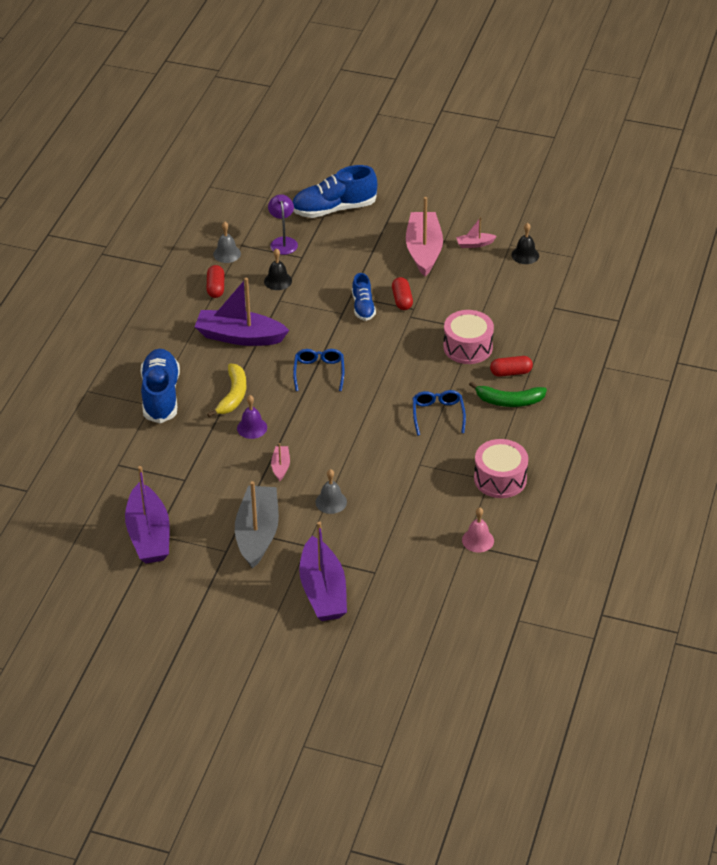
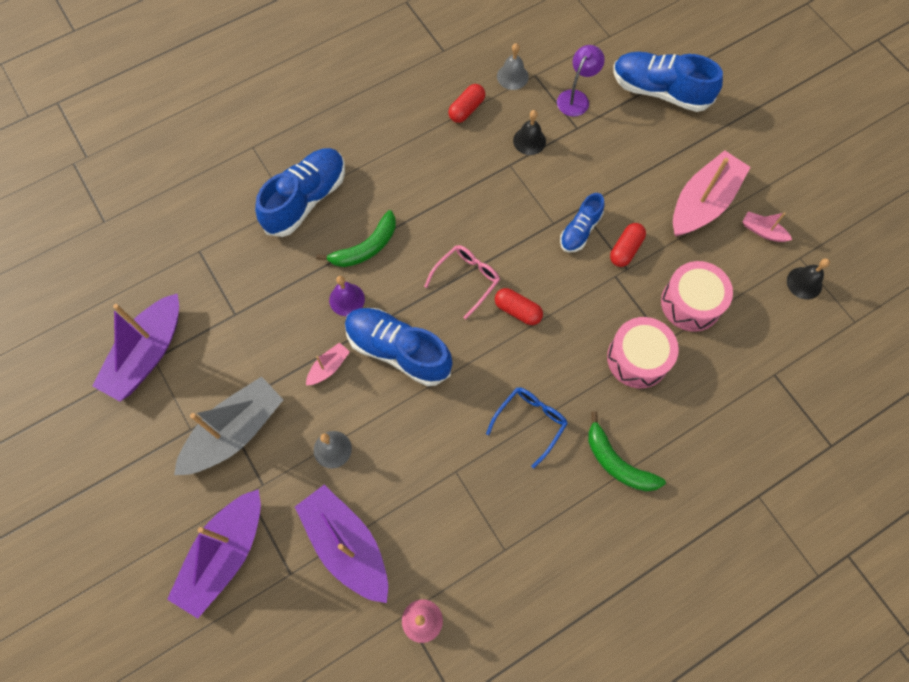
camera: 40 degrees right, 25 degrees up
purple boat [195,278,289,346] -> purple boat moved to [295,485,388,603]
yellow banana [207,364,246,417] -> green banana [316,210,396,267]
blue glasses [293,349,344,391] -> pink glasses [424,245,500,319]
pink drum [474,439,528,498] -> pink drum moved to [661,261,733,332]
red capsule [490,356,533,377] -> red capsule moved to [495,288,543,325]
none -> blue shoe [345,308,453,386]

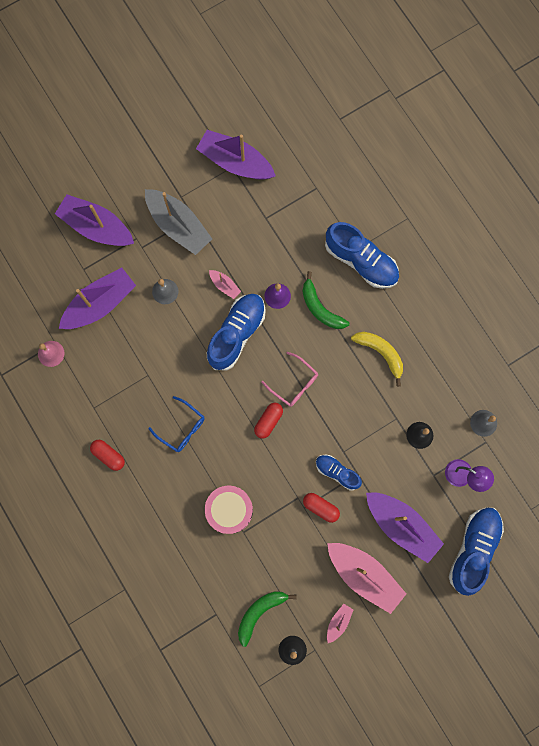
camera: 90 degrees right, 10 degrees up
red capsule [448,84,485,123] -> red capsule moved to [90,440,125,471]
green banana [588,412,666,492] -> green banana moved to [238,591,297,647]
pink drum [661,261,733,332] -> none
none -> yellow banana [351,332,403,386]
none -> purple boat [366,492,444,563]

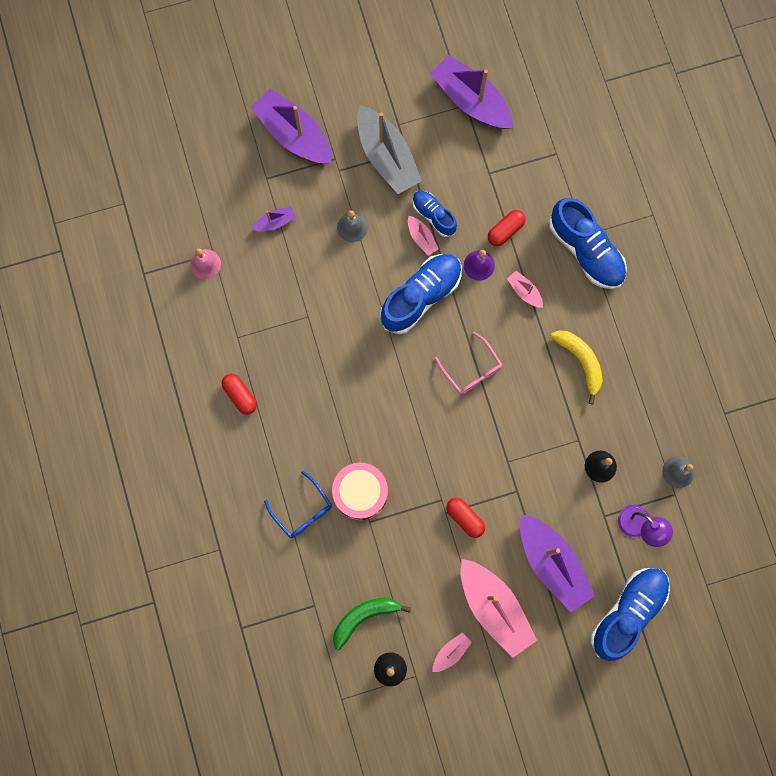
camera: 15 degrees right, 0 degrees up
purple boat [59,267,136,329] -> purple boat [252,207,296,231], size x0.45
blue glasses [148,396,205,452] -> blue glasses moved to [264,471,332,538]
red capsule [254,403,283,439] -> red capsule moved to [488,210,526,246]
green banana [303,271,349,329] -> pink boat [507,271,543,308]
blue shoe [316,455,362,491] -> blue shoe moved to [412,191,457,237]

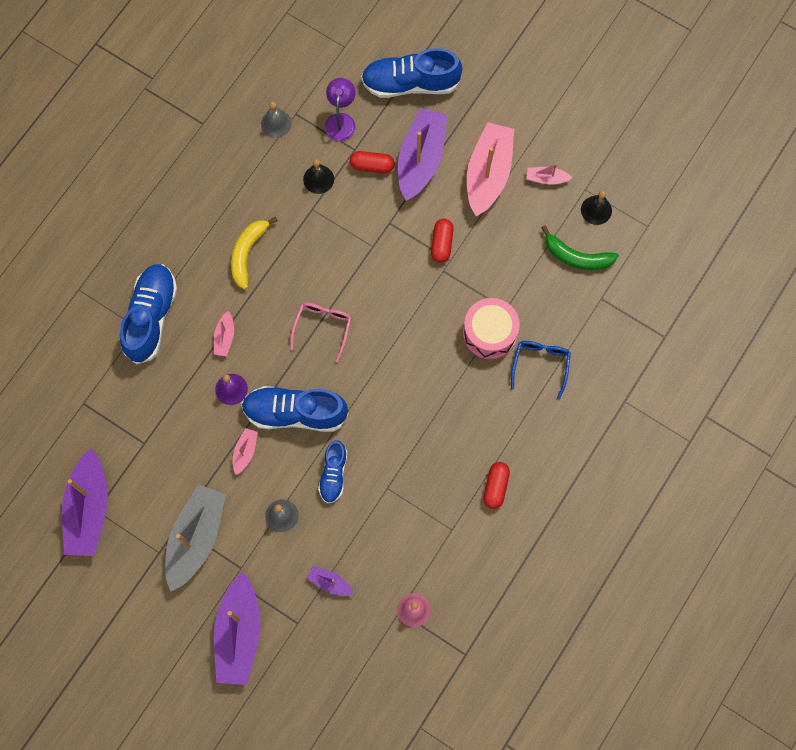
camera: 130 degrees left, 5 degrees down
blue shoe [412,191,457,237] -> blue shoe moved to [318,440,347,503]
red capsule [488,210,526,246] -> red capsule moved to [350,151,395,173]

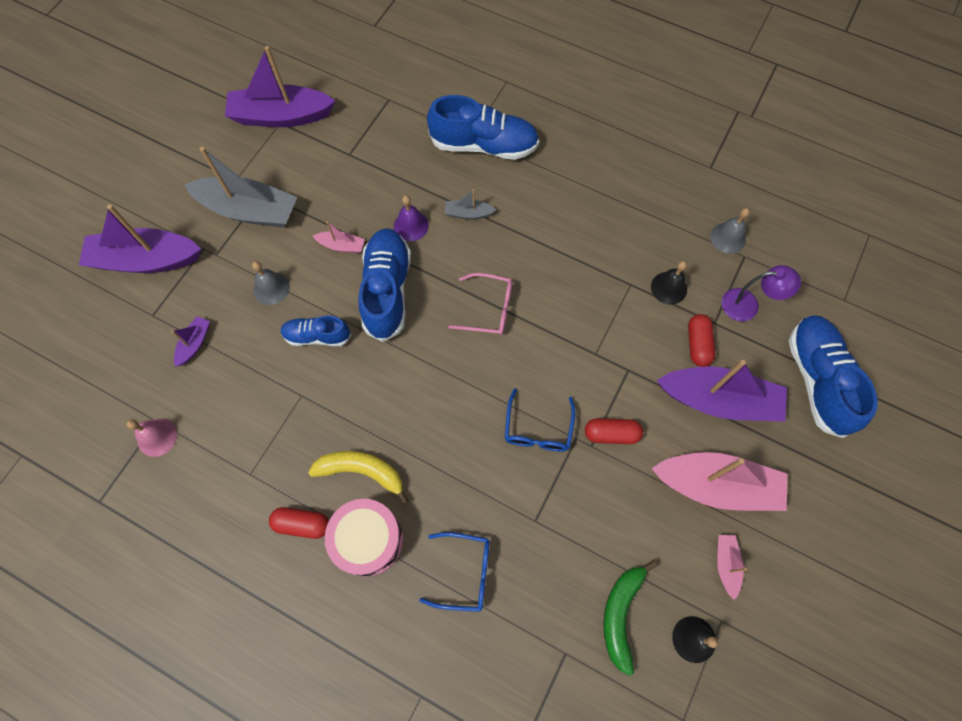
camera: 85 degrees right, 5 degrees down
pink boat [214,311,234,356] -> grey boat [445,189,496,219]
yellow banana [231,217,278,290] -> yellow banana moved to [308,451,409,505]
pink drum [463,298,520,359] -> pink drum moved to [325,499,403,577]
none -> blue glasses [505,388,575,452]

